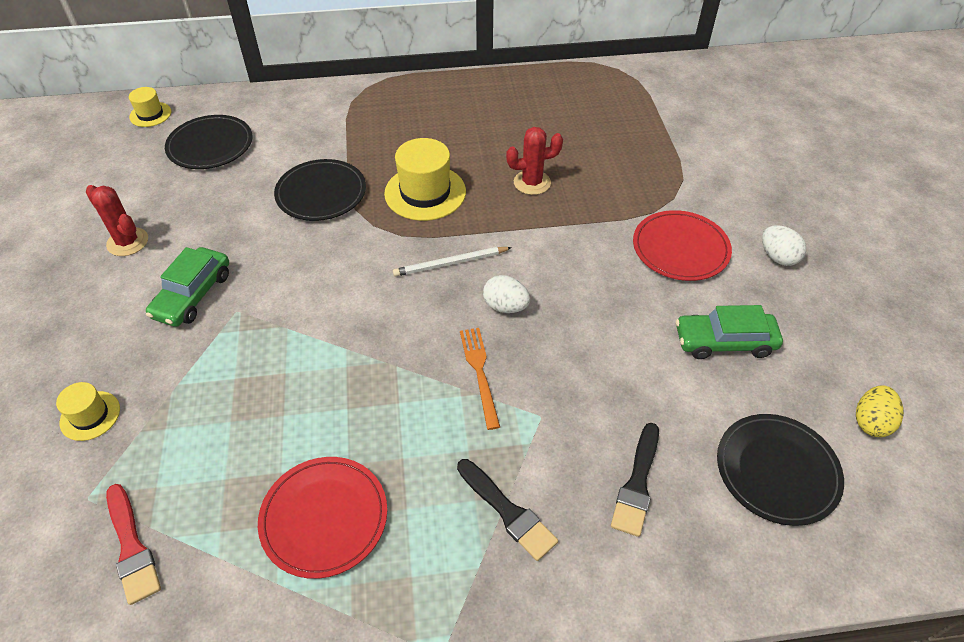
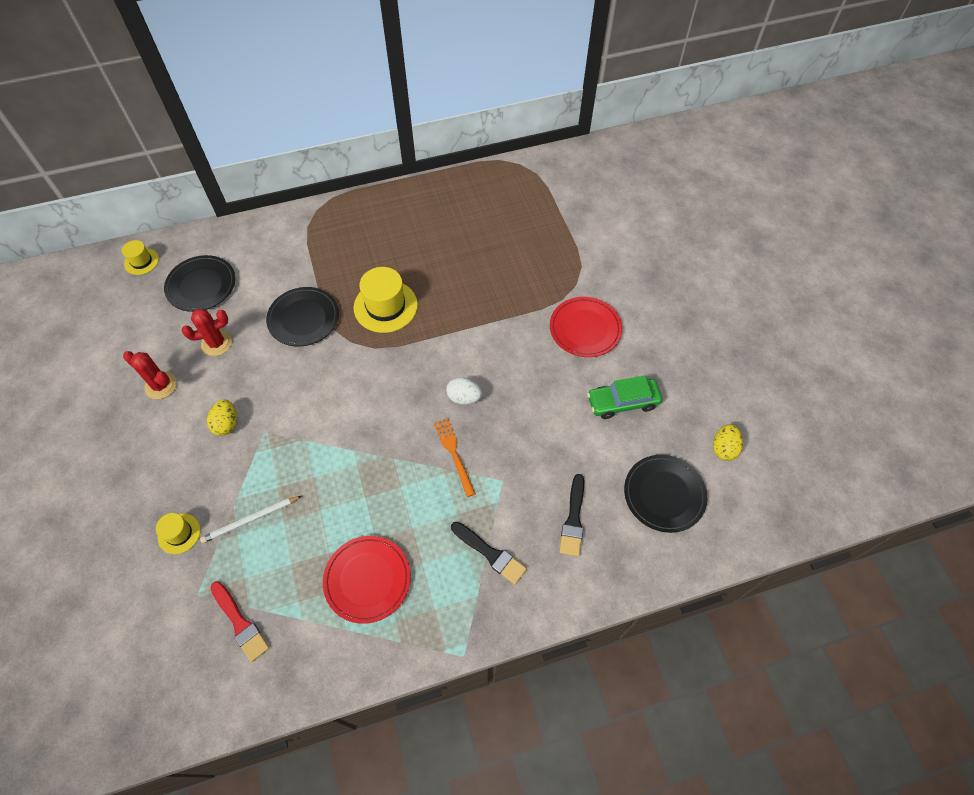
camera: 10 degrees left, 10 degrees up
green car [146,247,229,327] -> yellow egg [207,399,237,436]
white pencil [393,247,512,277] -> white pencil moved to [200,496,301,543]
red cactus [506,127,563,195] -> red cactus moved to [182,309,232,356]
white egg [762,225,806,266] -> none

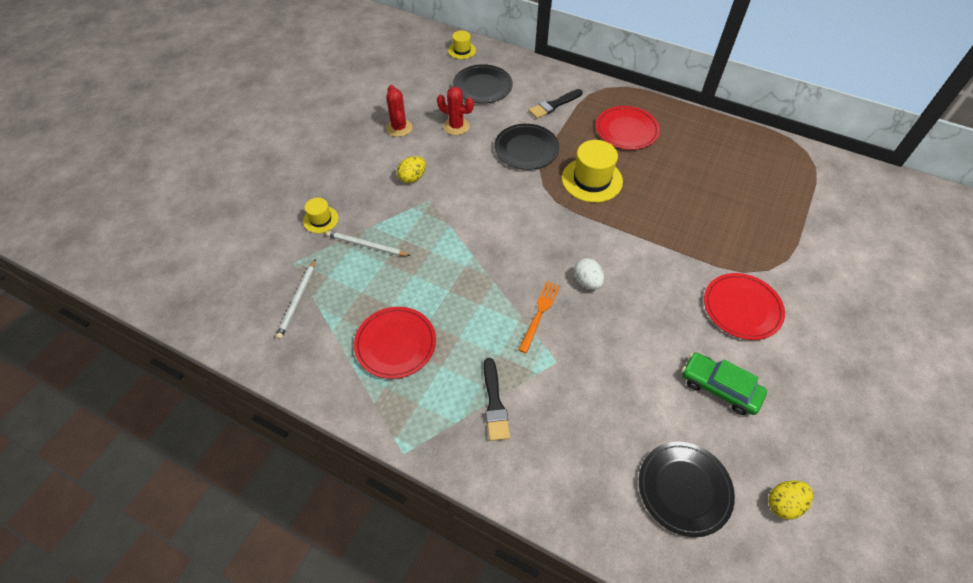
camera: 45 degrees right, 5 degrees down
red brush [210,581,269,662] -> white pencil [276,259,316,339]
black brush [559,474,584,556] -> black brush moved to [529,89,582,119]
none -> red plate [596,106,660,150]

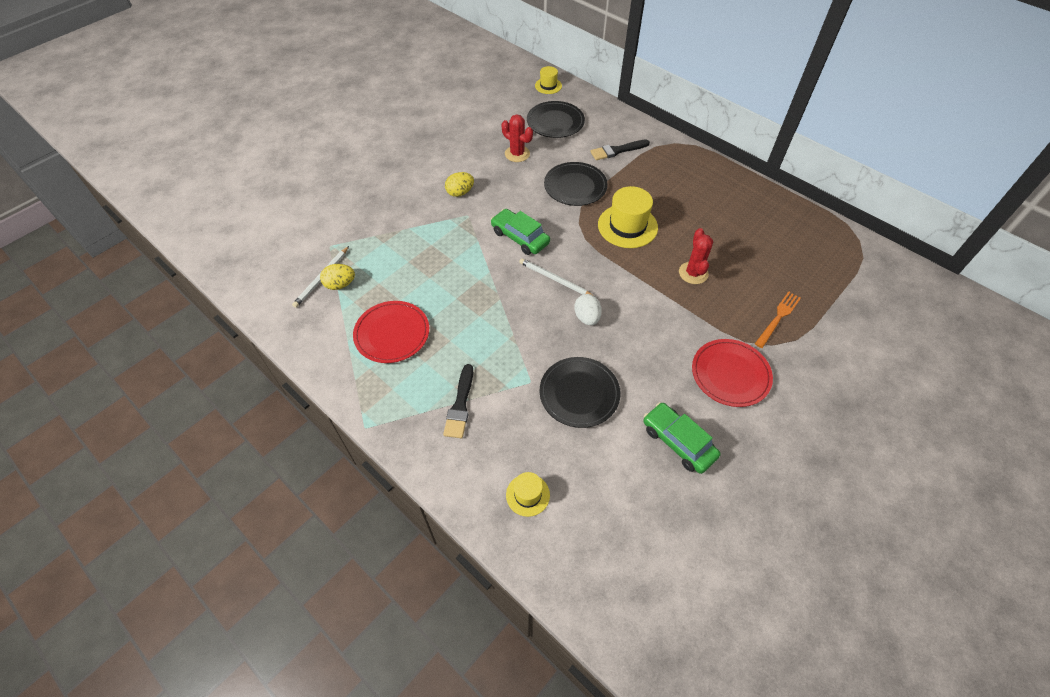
camera: 15 degrees right, 0 degrees up
yellow hat [303,198,338,233] -> yellow hat moved to [506,472,550,517]
white pencil [326,231,410,256] -> white pencil moved to [519,258,594,296]
red cactus [386,85,412,137] -> red cactus moved to [679,228,713,284]
orange fork [518,282,560,353] -> orange fork moved to [755,291,801,348]
red plate [596,106,660,150] -> none
black plate [639,442,735,537] -> black plate moved to [540,357,621,428]
yellow egg [768,481,813,519] -> yellow egg moved to [320,264,355,290]
none -> green car [491,209,550,255]

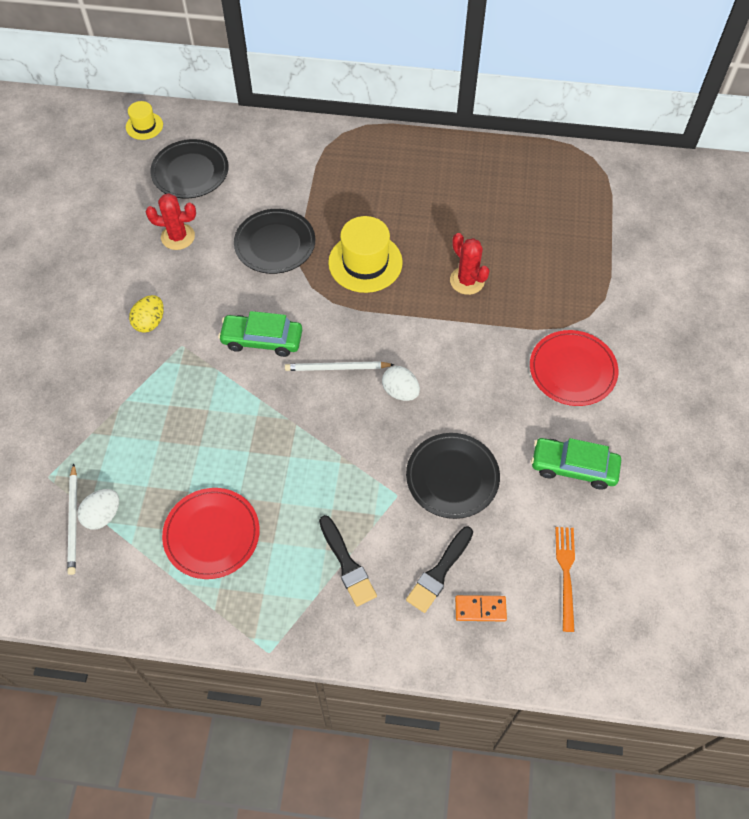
camera: 35 degrees left, 5 degrees up
yellow egg [320,264,355,290] -> white egg [77,489,119,530]
yellow hat [506,472,550,517] -> orange domino [455,595,507,622]
black brush [590,140,650,160] -> black brush moved to [406,526,473,613]
orange fork [755,291,801,348] -> orange fork moved to [555,527,575,632]

